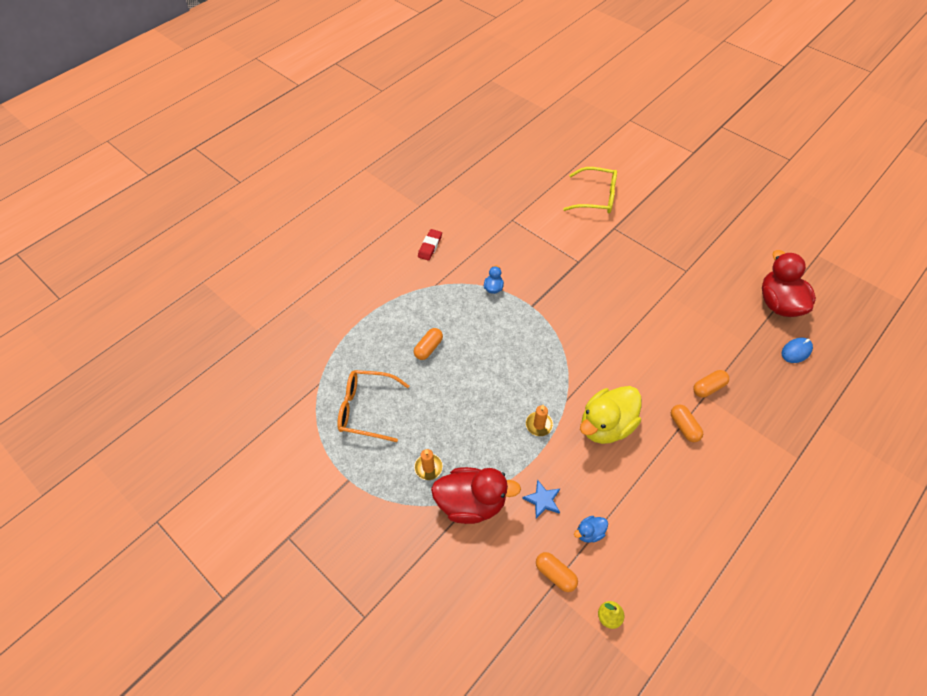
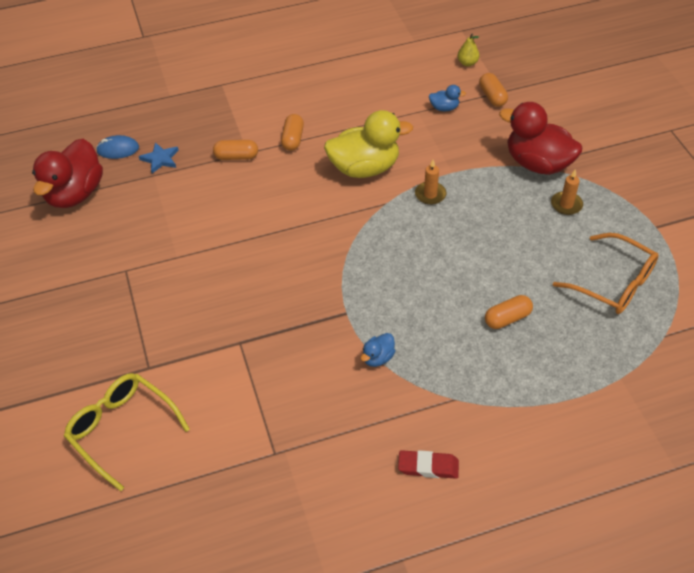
camera: 150 degrees left, 5 degrees down
red eraser [418,229,442,261] -> red eraser turned 45 degrees clockwise [398,450,459,479]
blue star [522,480,560,518] -> blue star moved to [139,142,179,173]

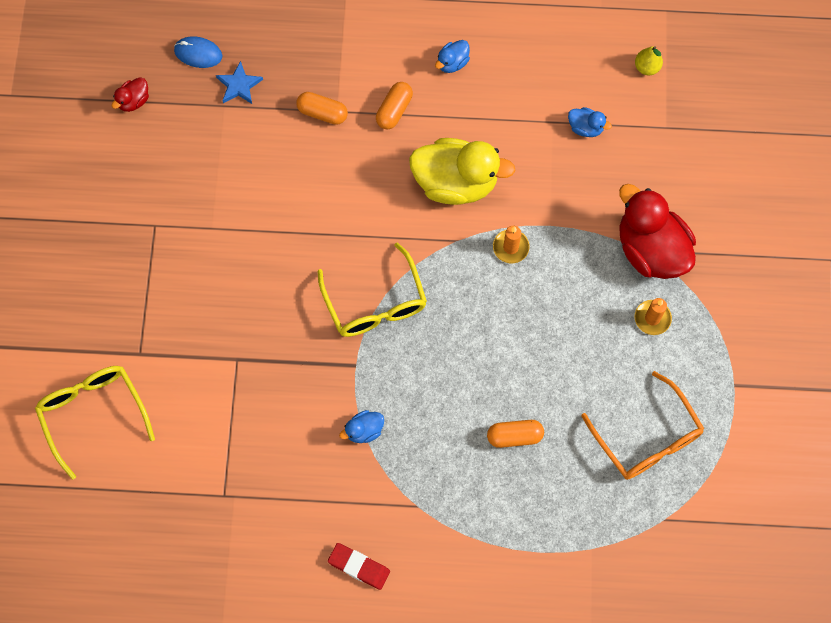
camera: 20 degrees right, 20 degrees up
red duck [32,139,103,208] -> red duck [112,77,149,112], size x0.44
orange capsule [479,73,508,107] -> none
none -> yellow glasses [318,242,427,337]
none -> blue duck [435,40,470,73]

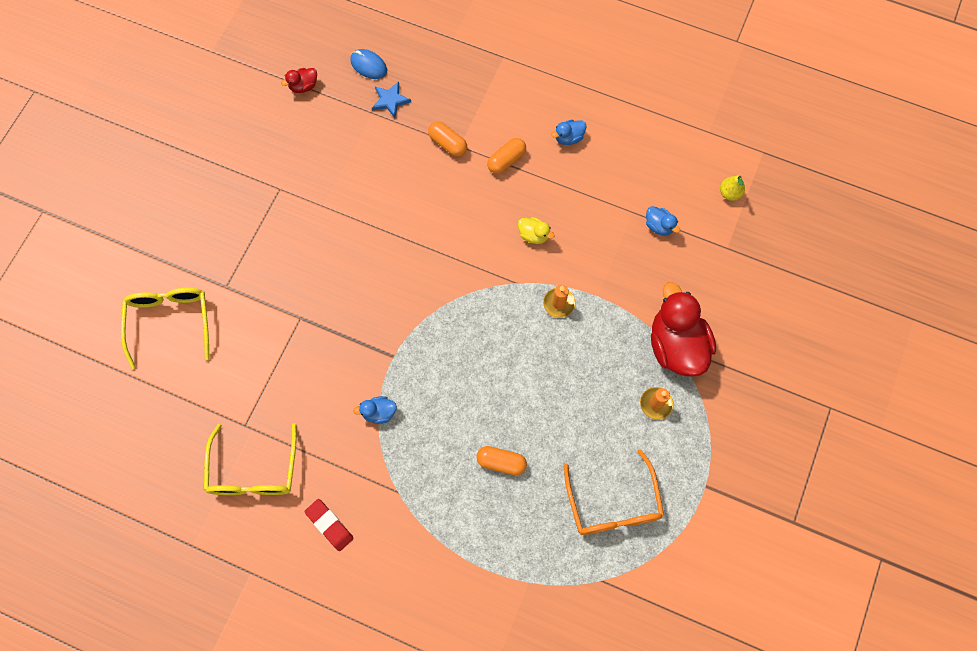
camera: 20 degrees right, 0 degrees up
yellow glasses [318,242,427,337] -> yellow glasses moved to [204,423,297,495]
yellow duck [409,138,515,205] -> yellow duck [518,217,555,244], size x0.44

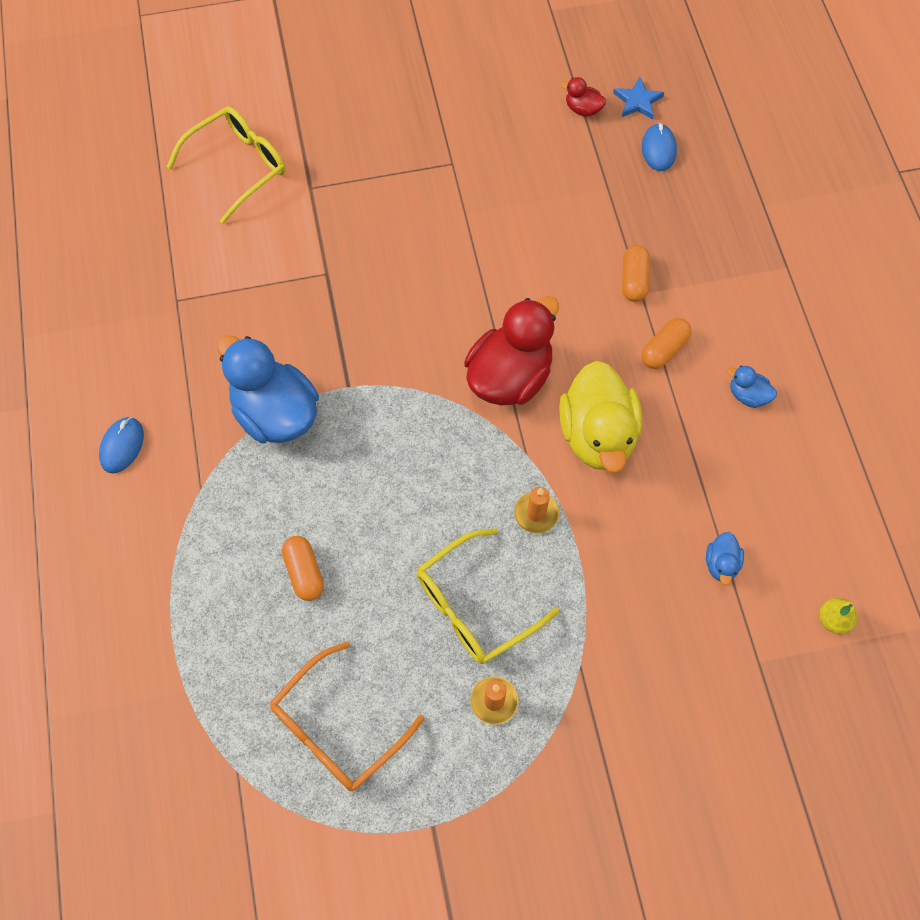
camera: 55 degrees right, 5 degrees down
yellow glasses [204,423,297,495] -> yellow glasses moved to [417,528,559,664]
red eraser [304,499,354,551] -> blue mouse [99,417,144,473]
blue duck [353,396,397,424] -> blue duck [217,335,319,443], size x2.27
blue star [372,81,411,118] -> blue star moved to [613,77,664,119]
orange capsule [487,138,526,174] -> orange capsule turned 60 degrees counterclockwise [641,318,692,369]
yellow duck [518,217,555,244] -> yellow duck [559,361,642,473], size x2.27
red duck [651,282,716,377] -> red duck moved to [464,296,559,406]

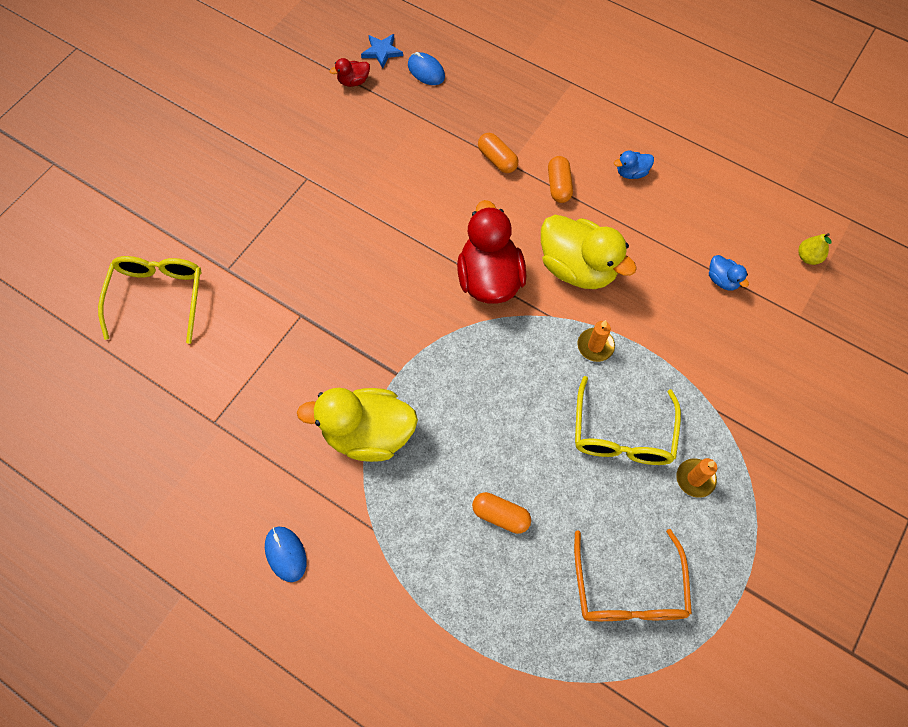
camera: 45 degrees left, 0 degrees up
blue duck [217,335,319,443] -> yellow duck [297,388,418,462]

